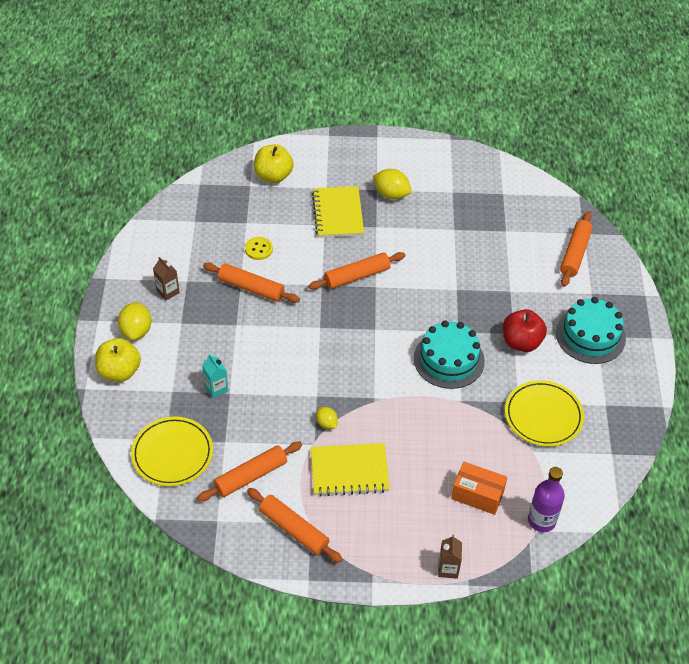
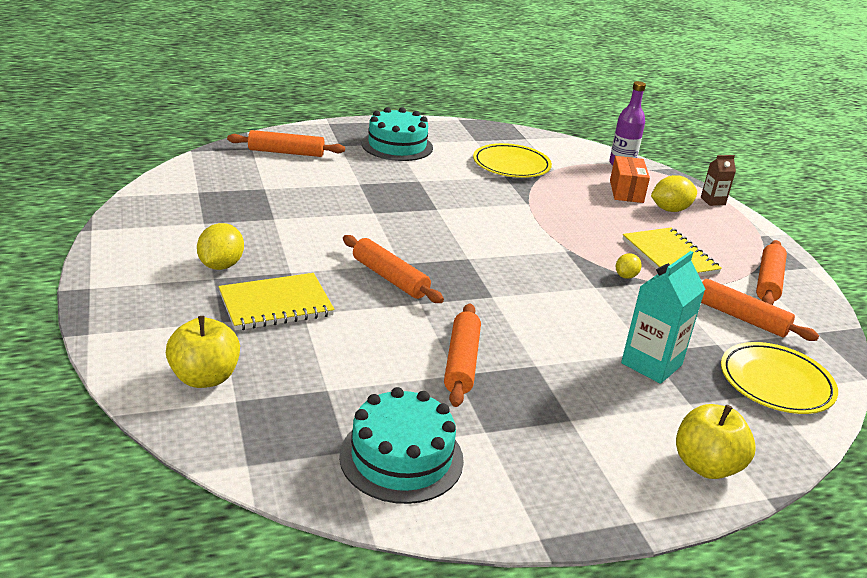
camera: 110 degrees left, 20 degrees down
yellow lemon [118,302,151,340] -> yellow lemon moved to [651,175,697,212]
brown carton [153,257,180,301] -> none
turquoise carton [202,354,228,398] -> turquoise carton [621,251,705,384], size x1.78
yellow button [245,237,273,260] -> none
turquoise cake [414,320,485,389] -> turquoise cake moved to [339,387,464,504]
red apple [503,309,547,352] -> none

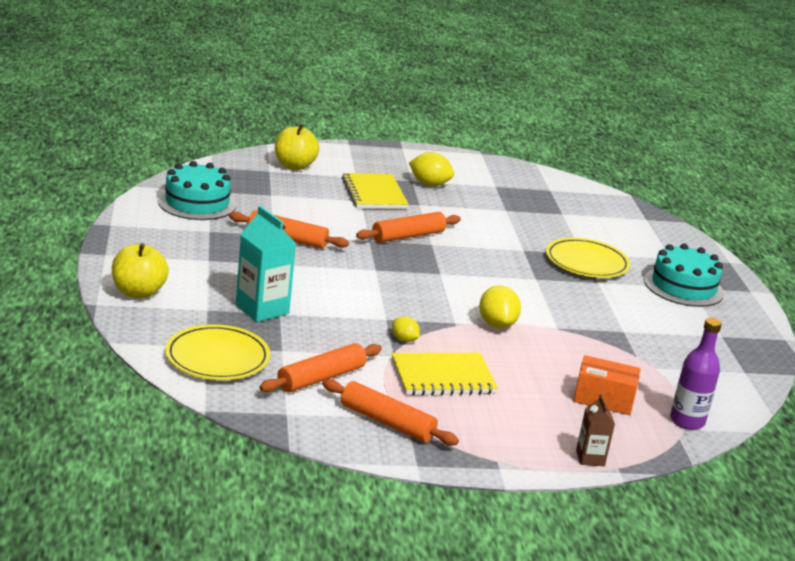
camera: 100 degrees right, 5 degrees down
orange rolling pin [227,130,345,157] -> none
yellow plate [473,143,552,178] -> yellow plate moved to [546,238,630,278]
yellow lemon [651,175,697,212] -> yellow lemon moved to [479,285,521,329]

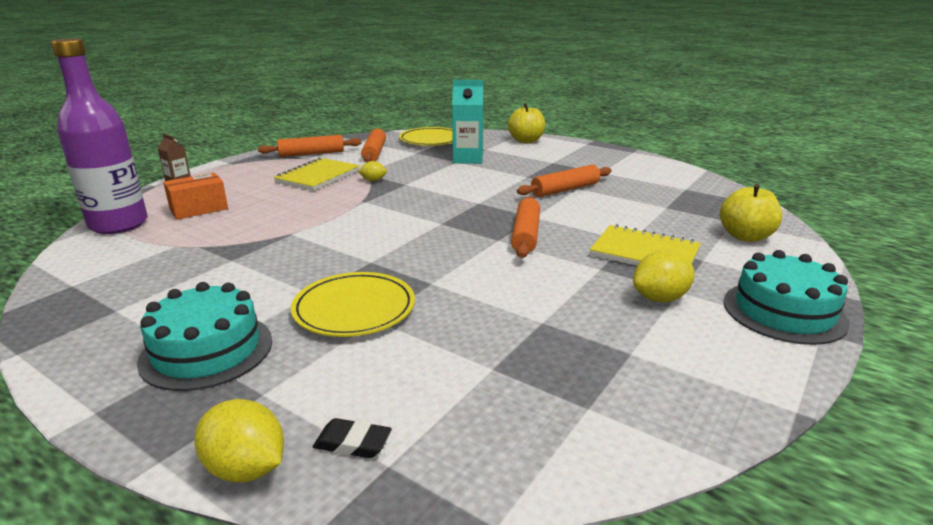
camera: 135 degrees right, 0 degrees up
turquoise cake [158,161,237,220] -> turquoise cake moved to [724,250,849,345]
yellow lemon [479,285,521,329] -> yellow lemon moved to [194,399,284,482]
purple bottle [670,318,722,430] -> purple bottle [51,38,148,234], size x1.70
none -> black eraser [313,418,392,458]

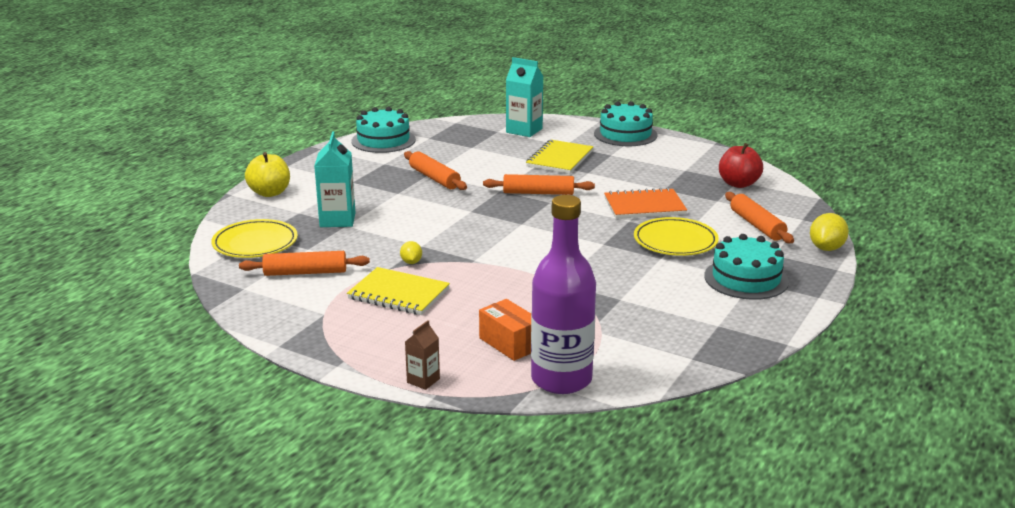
camera: 95 degrees left, 0 degrees up
orange rolling pin [258,135,361,157] -> orange rolling pin moved to [725,192,794,243]
black eraser [313,418,392,458] -> none
yellow lemon [633,250,694,302] -> none
yellow apple [720,184,782,242] -> turquoise carton [506,57,544,137]
none -> turquoise cake [351,107,416,153]
none -> orange notebook [604,187,687,219]
none -> red apple [719,143,763,188]

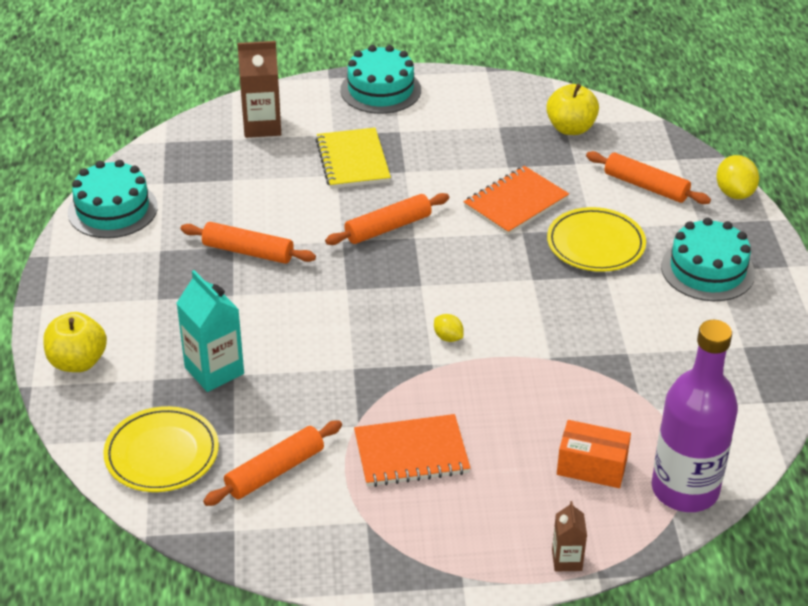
camera: 35 degrees left, 15 degrees up
yellow notebook [347,267,450,315] -> orange notebook [354,414,470,487]
yellow lemon [400,241,422,264] -> yellow lemon moved to [434,314,464,342]
turquoise carton [506,57,544,137] -> brown carton [237,41,281,138]
red apple [719,143,763,188] -> yellow apple [546,84,599,135]

